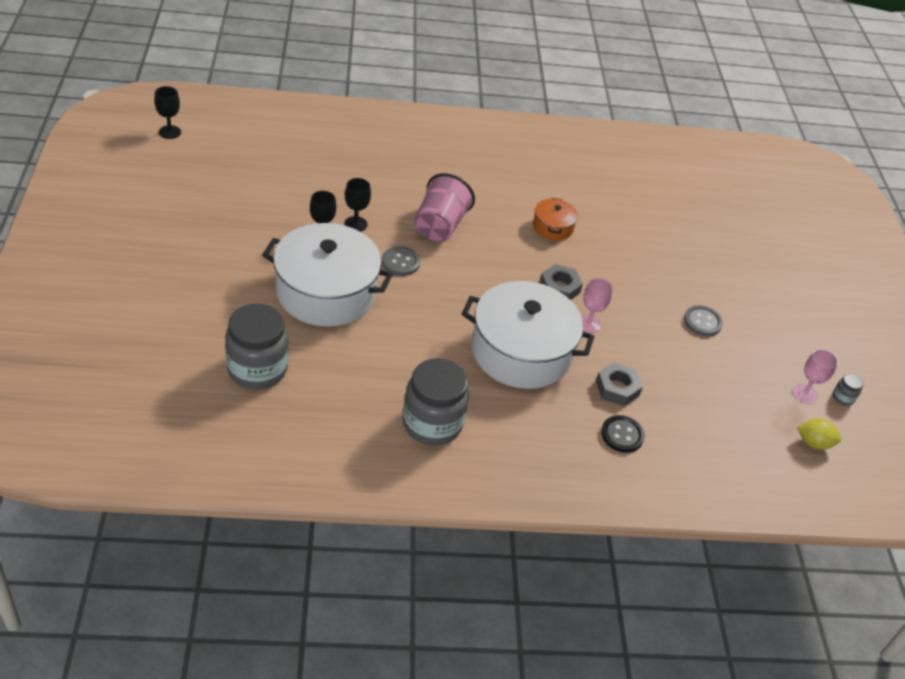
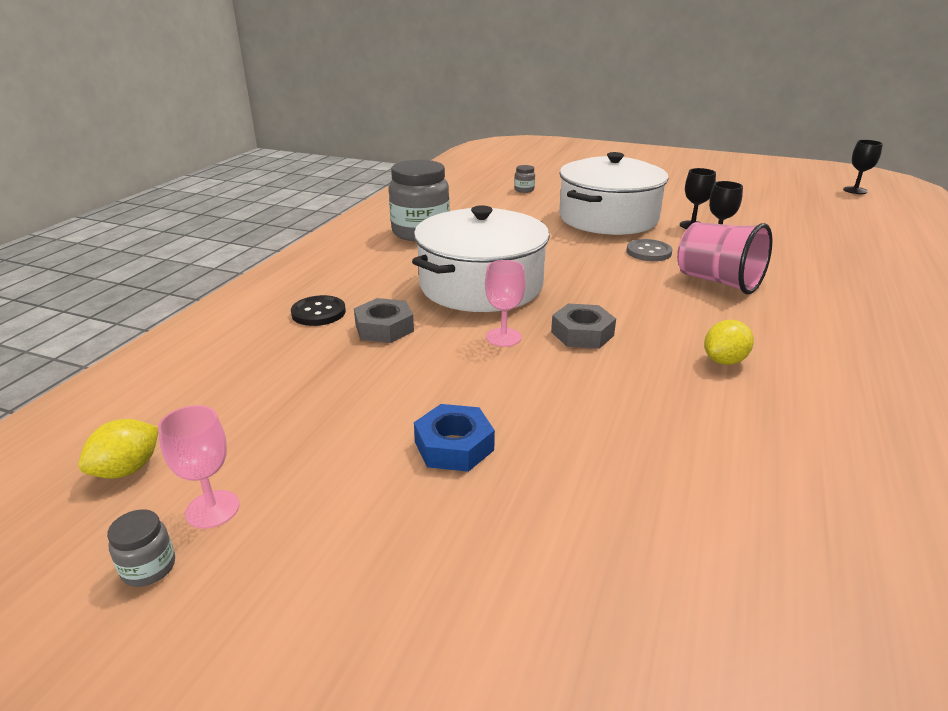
camera: 120 degrees right, 15 degrees down
grey jar [225,303,289,390] -> grey jar [514,165,535,193], size x0.41
orange pot [533,198,578,241] -> yellow lemon [704,320,754,365]
grey button [684,305,723,336] -> blue nut [414,404,495,472]

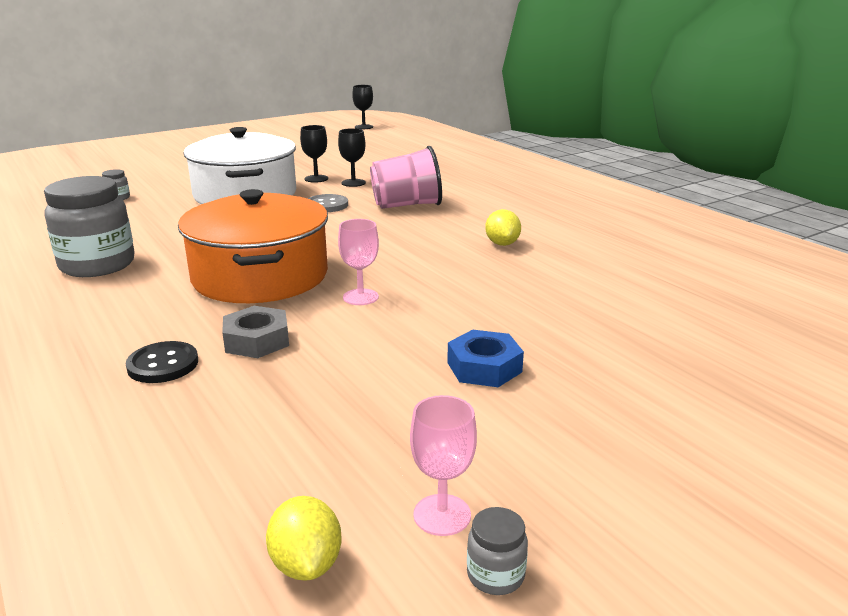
camera: 55 degrees left, 5 degrees down
white pot [412,205,550,312] -> orange pot [178,189,328,303]
grey nut [551,304,616,349] -> none

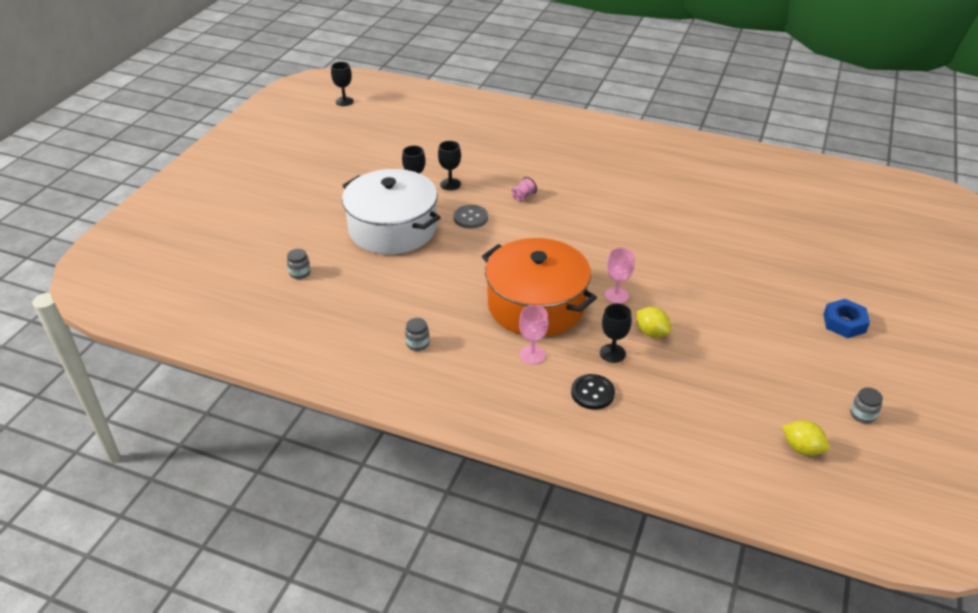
camera: 35 degrees left, 15 degrees up
grey jar [44,176,135,277] -> grey jar [405,318,430,351], size x0.41
grey nut [222,306,289,358] -> black goblet [600,303,632,363]
pink cup [370,146,442,209] -> pink cup [512,177,537,201], size x0.41
pink goblet [410,395,477,536] -> pink goblet moved to [519,305,549,364]
blue nut [447,330,524,387] -> blue nut moved to [823,299,870,338]
yellow lemon [485,209,521,246] -> yellow lemon moved to [636,307,671,338]

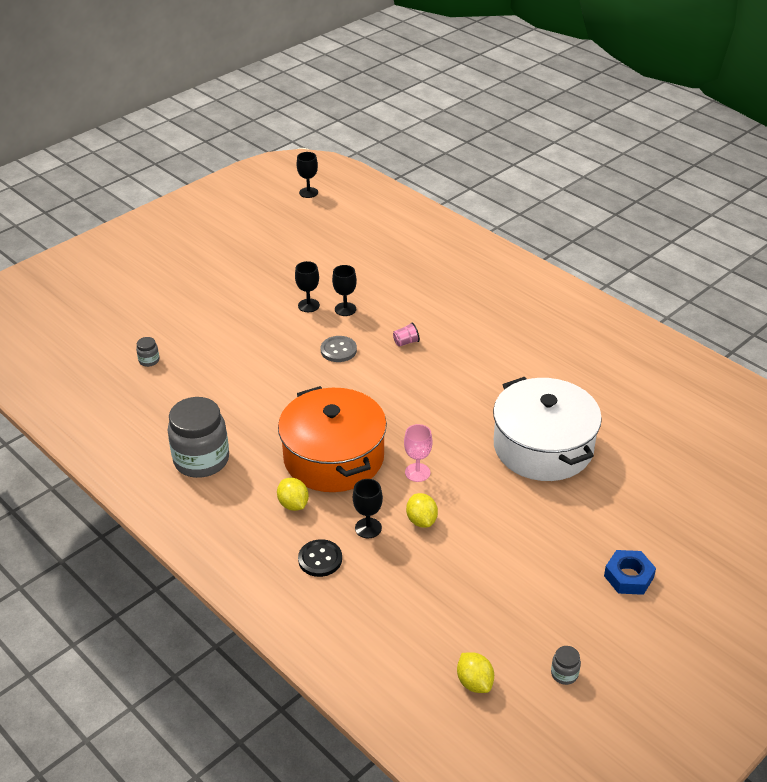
camera: 25 degrees right, 0 degrees up
white pot [342,169,441,254] -> white pot moved to [493,377,602,481]
grey jar [405,318,430,351] -> grey jar [168,397,229,478], size x2.45
pink goblet [519,305,549,364] -> yellow lemon [277,478,309,511]

